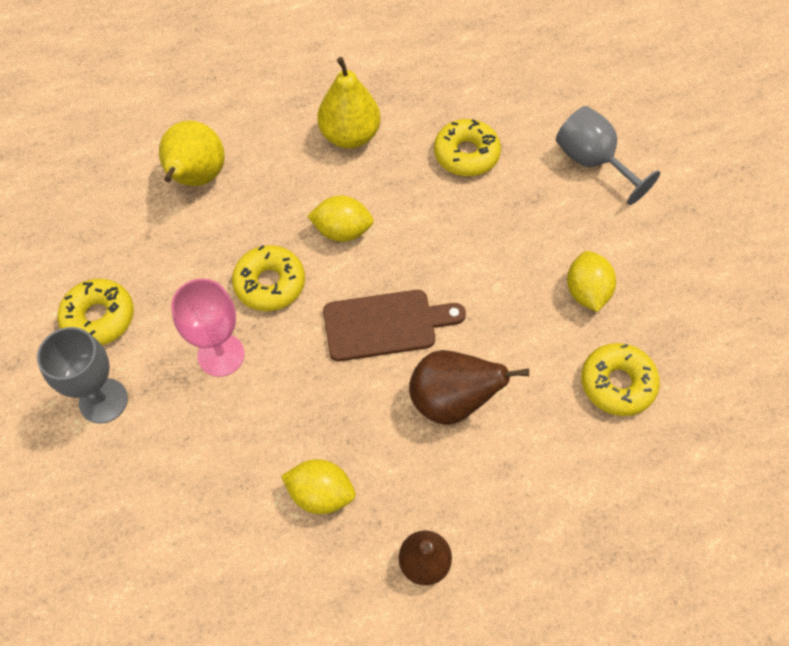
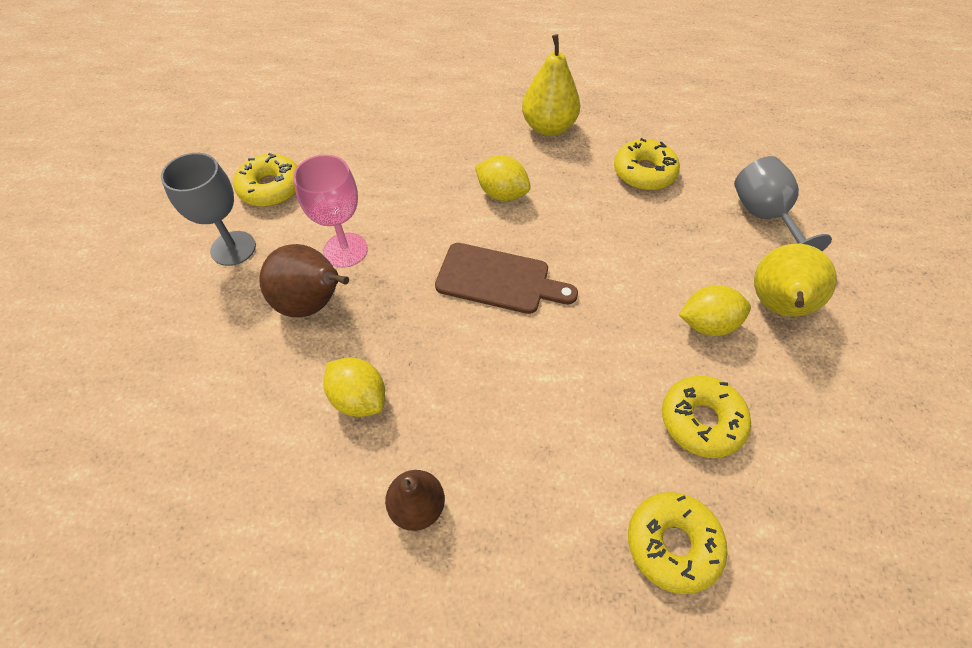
camera: 25 degrees right, 5 degrees down
yellow pear [159,121,225,186] -> yellow pear moved to [754,244,837,317]
yellow donut [232,245,305,311] -> yellow donut moved to [628,492,728,594]
brown pear [409,350,529,425] -> brown pear moved to [259,244,349,317]
yellow lemon [567,251,616,312] -> yellow lemon turned 60 degrees clockwise [679,285,751,336]

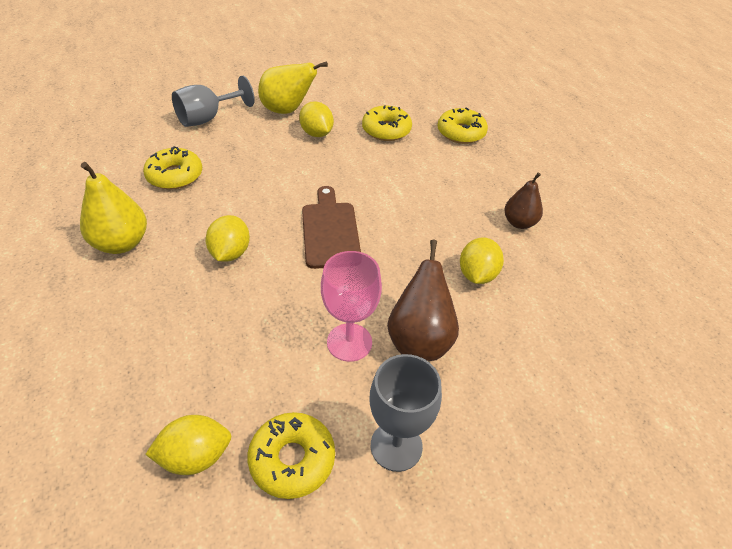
camera: 115 degrees left, 10 degrees down
none -> yellow lemon [145,415,232,475]

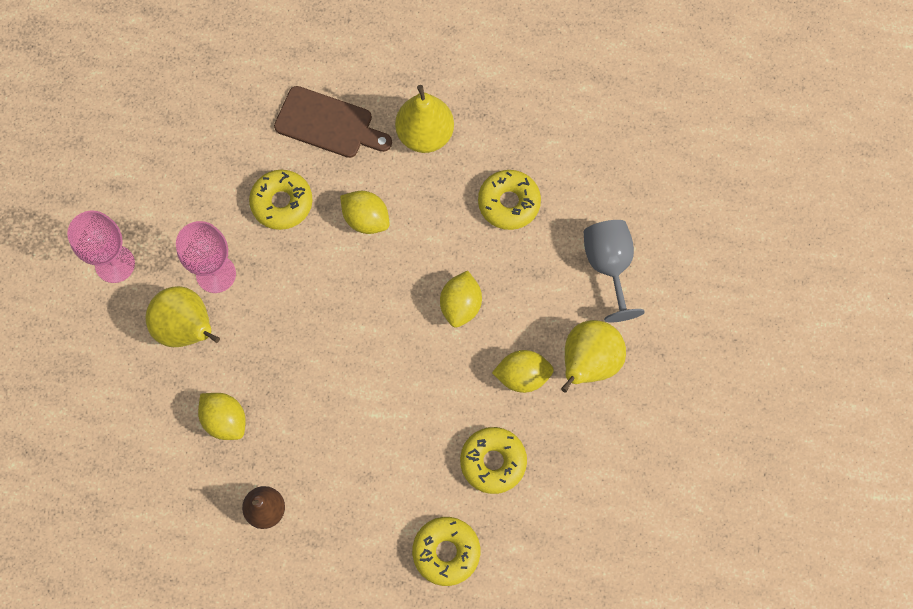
camera: 120 degrees right, 25 degrees up
yellow lemon [145,415,232,475] -> yellow lemon moved to [440,271,482,327]
yellow donut [247,412,335,499] -> yellow donut moved to [249,170,313,230]
brown cutting board [302,186,361,269] -> brown cutting board moved to [274,86,392,158]
grey goblet [370,354,442,472] -> pink goblet [67,211,135,283]
brown pear [387,240,459,361] -> yellow pear [146,286,220,347]

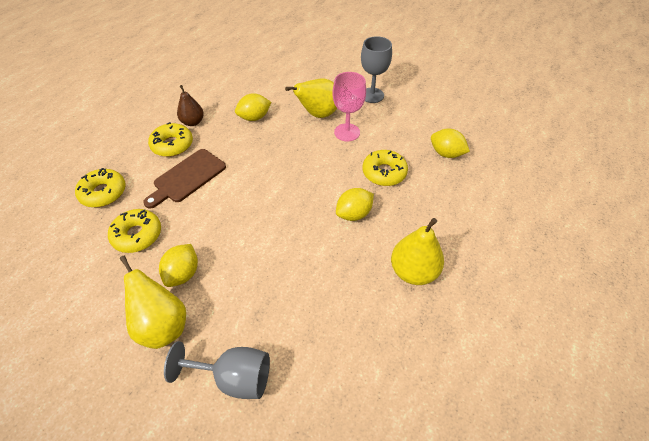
camera: 110 degrees right, 20 degrees down
pink goblet [67,211,135,283] -> grey goblet [361,36,392,103]
brown cutting board [274,86,392,158] -> brown cutting board moved to [143,149,226,209]
yellow lemon [440,271,482,327] -> yellow lemon moved to [431,129,470,158]
yellow donut [478,170,541,230] -> yellow donut moved to [148,122,193,157]

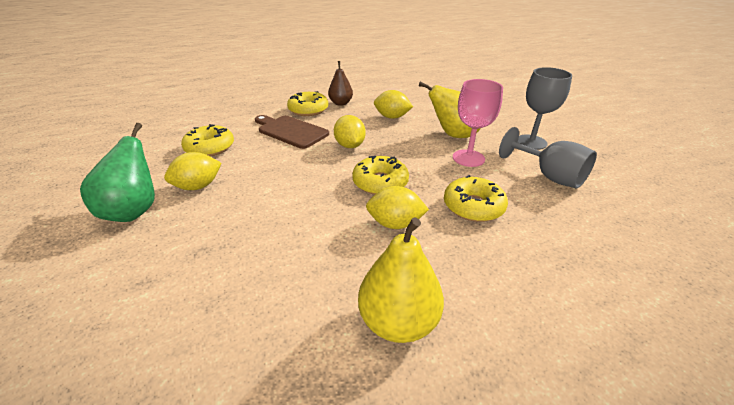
camera: 40 degrees right, 15 degrees down
yellow donut [75,168,126,207] -> yellow donut moved to [352,156,409,195]
yellow pear [120,256,186,349] -> green pear [80,123,155,222]
brown cutting board [143,149,226,209] -> brown cutting board turned 45 degrees clockwise [255,115,329,149]
grey goblet [164,341,270,399] -> grey goblet moved to [499,127,597,188]
yellow lemon [431,129,470,158] -> yellow lemon moved to [334,115,366,148]

